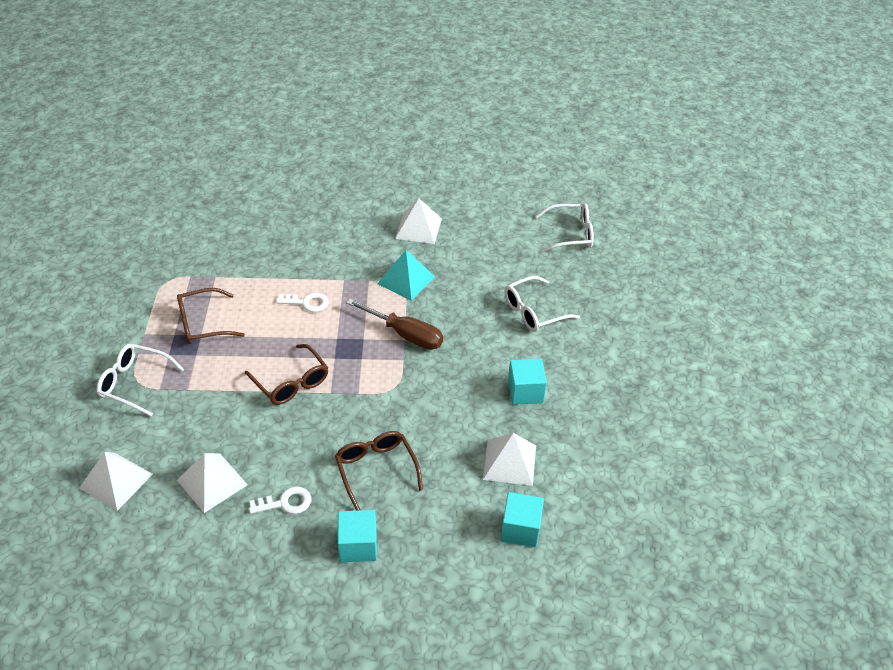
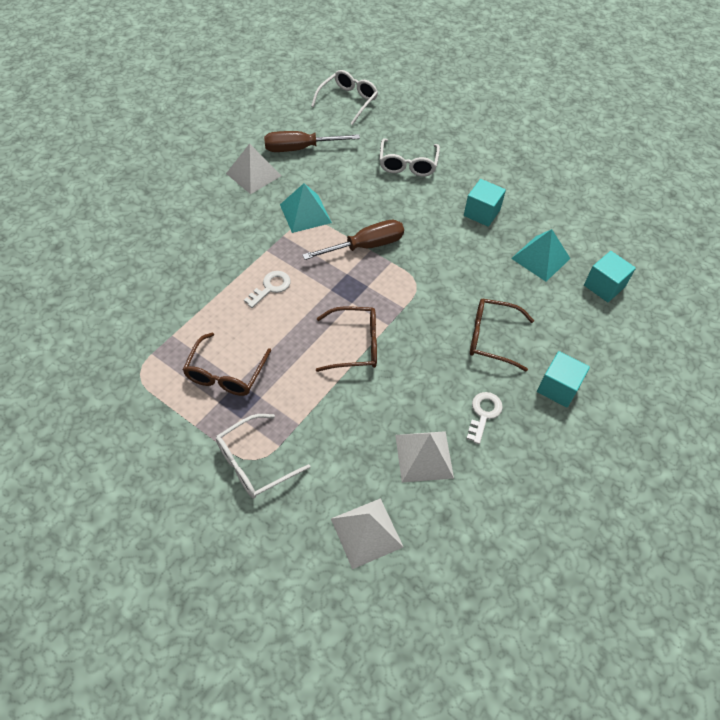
camera: 55 degrees left, 10 degrees up
white pyramid [483,433,536,486] -> turquoise pyramid [511,229,571,282]
none -> brown screwdriver [264,131,360,152]

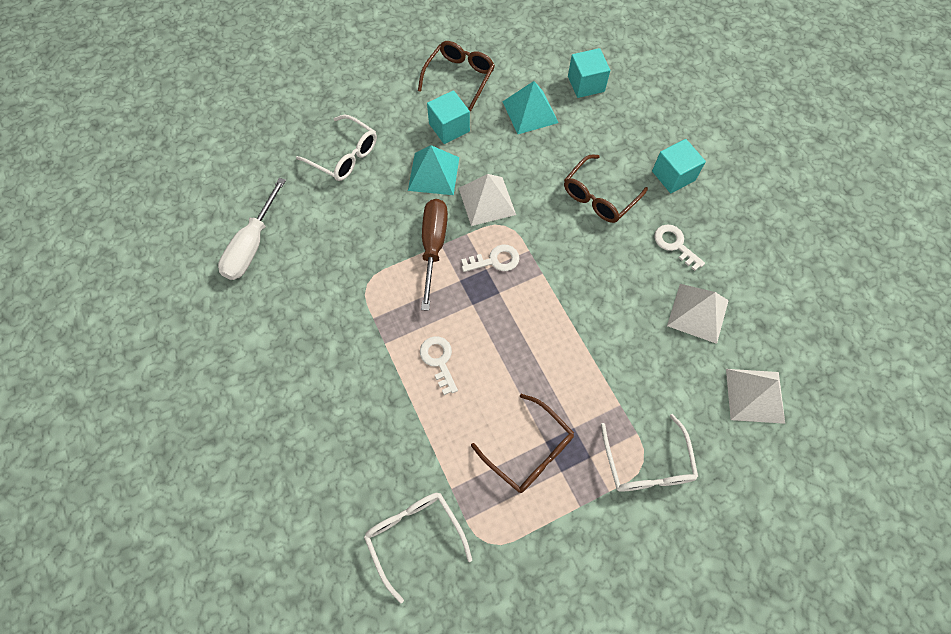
camera: 60 degrees left, 10 degrees up
white pyramid [226,144,281,194] -> white pyramid moved to [459,174,516,226]
brown screwdriver [264,131,360,152] -> white screwdriver [218,178,286,280]
turquoise pyramid [280,183,332,233] -> turquoise pyramid moved to [408,145,459,195]
white glasses [311,70,378,125] -> white glasses moved to [364,493,472,604]
brown glasses [316,306,377,372] -> brown glasses moved to [418,41,495,112]
none -> white key [461,244,520,272]

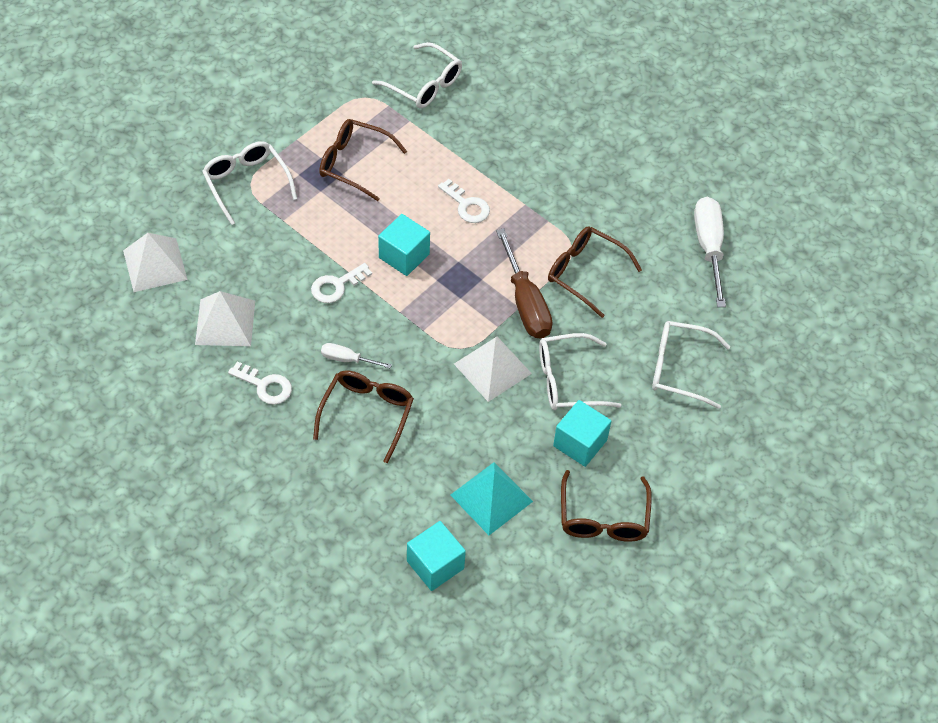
camera: 155 degrees right, 10 degrees down
turquoise pyramid [408,145,459,195] -> white glasses [539,333,621,410]
white key [461,244,520,272] -> white key moved to [311,263,372,303]
turquoise cube [652,139,706,193] -> turquoise cube moved to [378,214,430,276]
none -> white screwdriver [321,343,392,369]
none -> brown glasses [548,226,642,318]

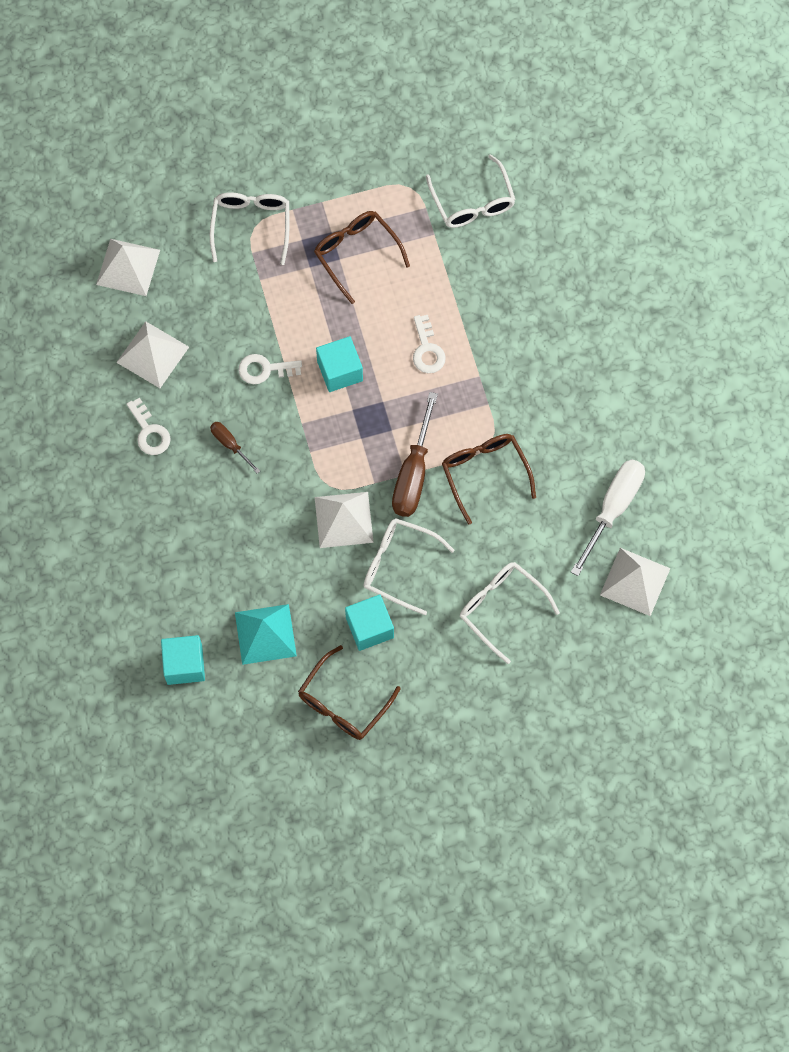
camera: 35 degrees right, 15 degrees up
brown glasses [313,370,414,463] -> none
white screwdriver [321,343,392,369] -> brown screwdriver [210,422,260,474]
none -> white pyramid [600,548,671,616]

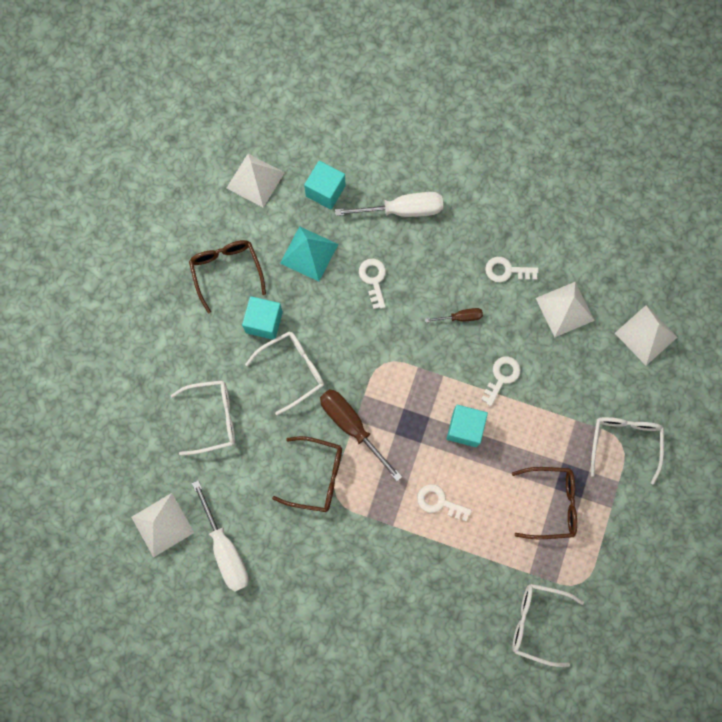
camera: 125 degrees right, 5 degrees up
white glasses [210,192,289,265] -> white glasses turned 120 degrees counterclockwise [591,417,664,485]
white pyramid [315,492,374,548] -> white pyramid moved to [227,154,285,208]
none -> white screwdriver [335,192,443,217]
none -> white key [359,259,386,309]

